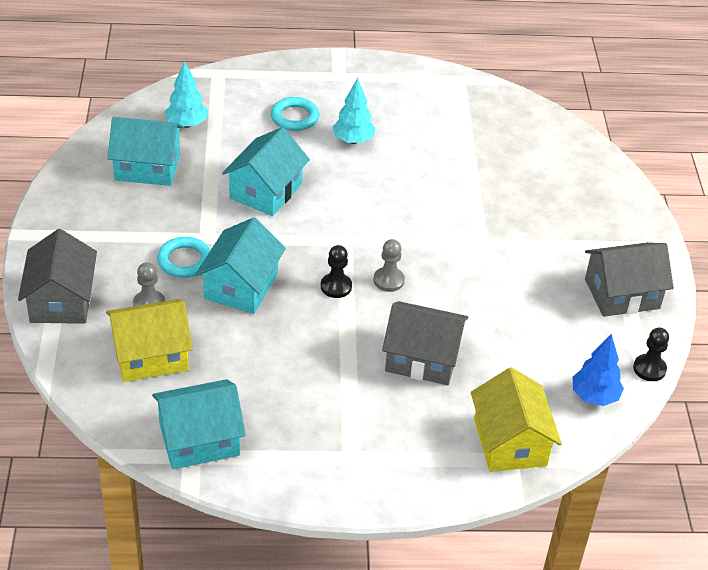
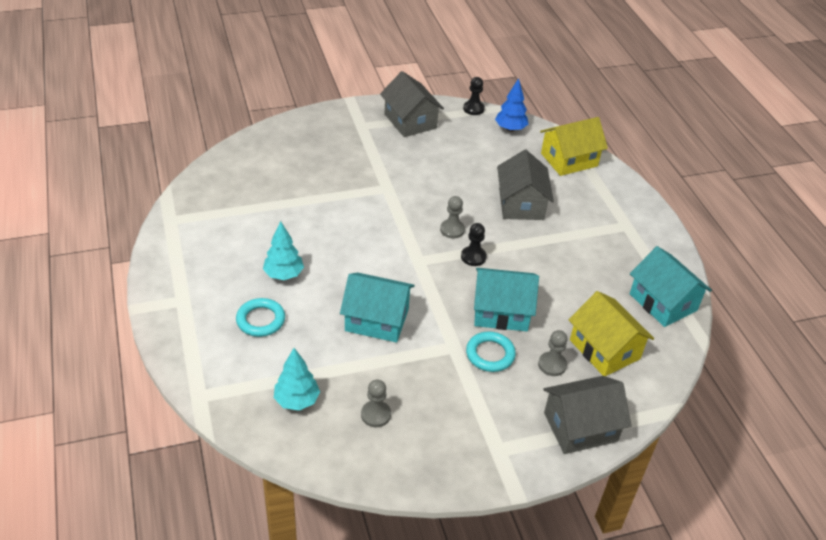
camera: 105 degrees left, 0 degrees up
turquoise house [107,117,183,186] -> grey pawn [361,380,391,427]

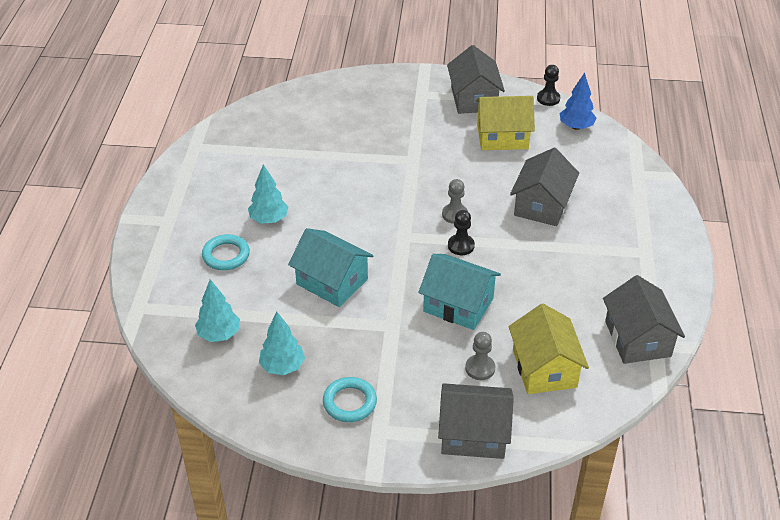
camera: 25 degrees right, 0 degrees up
grey pawn [361,380,391,427] -> turquoise tree [259,312,305,375]
turquoise ring [466,331,516,372] -> turquoise ring moved to [323,377,377,422]
yellow house [540,117,608,176] -> yellow house moved to [475,96,535,150]
turquoise house [630,246,712,327] -> grey house [603,275,685,364]

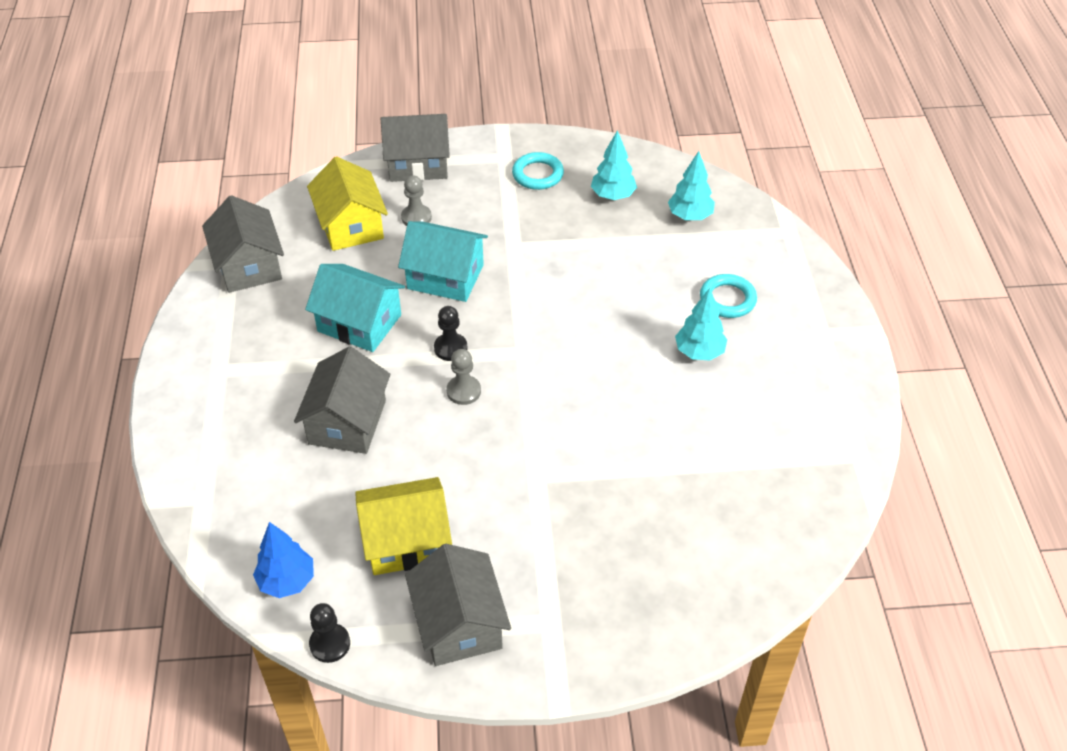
camera: 170 degrees right, 5 degrees up
turquoise house [288,228,374,307] -> turquoise house moved to [305,264,405,352]

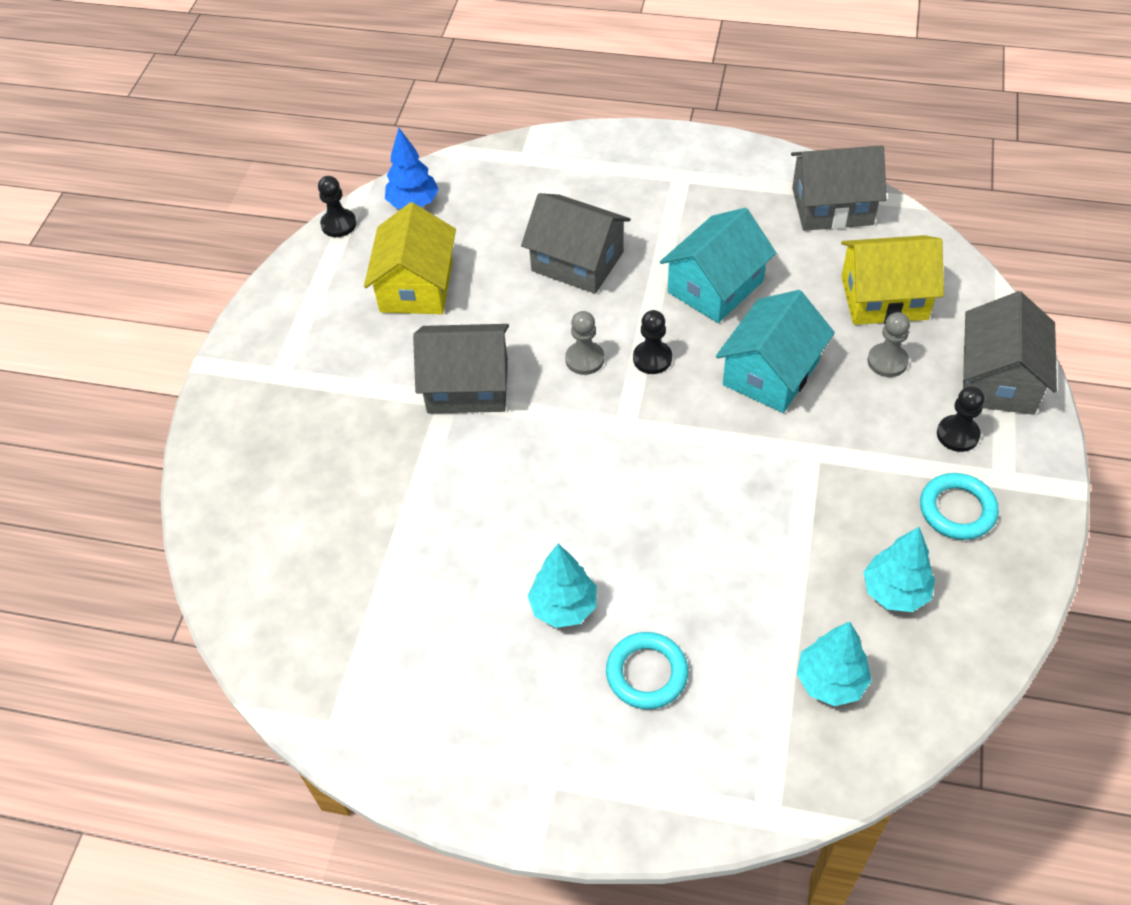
camera: 110 degrees right, 5 degrees up
grey house [405,544,511,666] -> grey house moved to [413,324,509,413]
none -> black pawn [937,386,985,452]

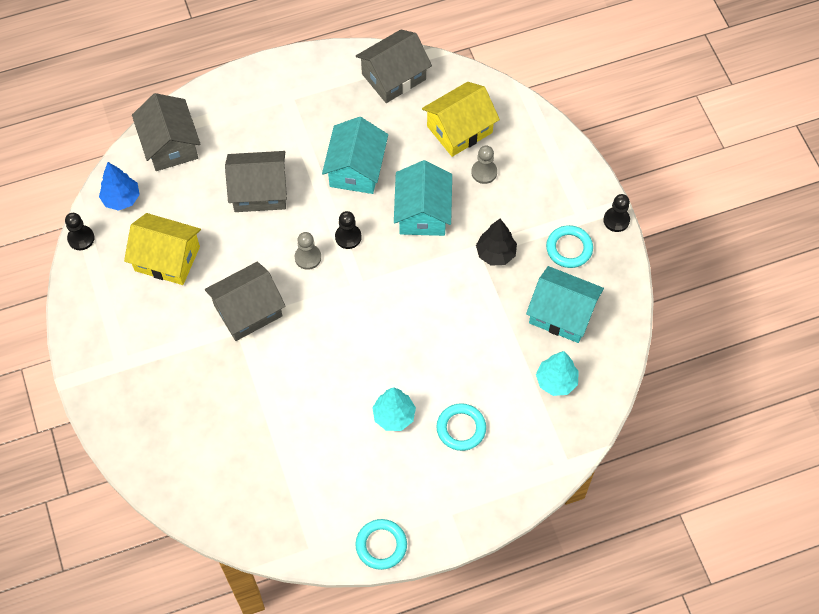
camera: 35 degrees left, 10 degrees up
yellow house [364,202,456,314] -> yellow house turned 45 degrees counterclockwise [124,213,201,285]
turquoise tree [863,527,935,612] -> turquoise house [526,266,604,343]
black pawn [937,386,985,452] -> black pawn moved to [603,194,630,232]
grey house [962,291,1057,415] -> grey house moved to [132,93,201,171]
none -> turquoise ring [355,519,407,570]
none -> black tree [476,219,517,266]

